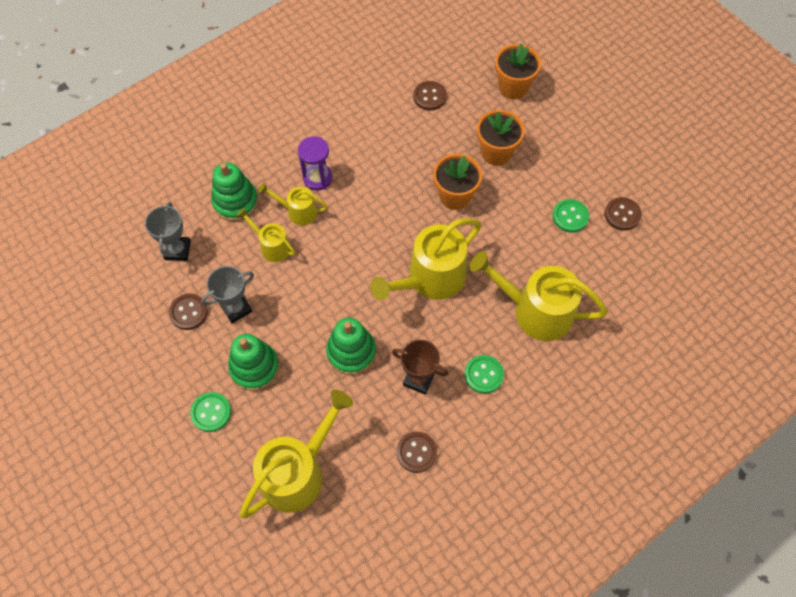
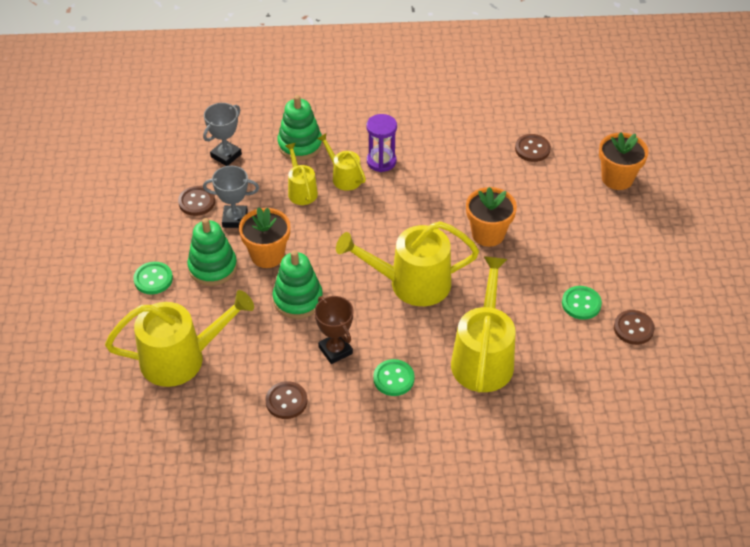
camera: 35 degrees right, 15 degrees down
yellow watering can [470,251,608,341] -> yellow watering can turned 45 degrees clockwise [451,256,516,392]
orange flower pot [477,110,525,166] -> orange flower pot moved to [239,207,290,268]

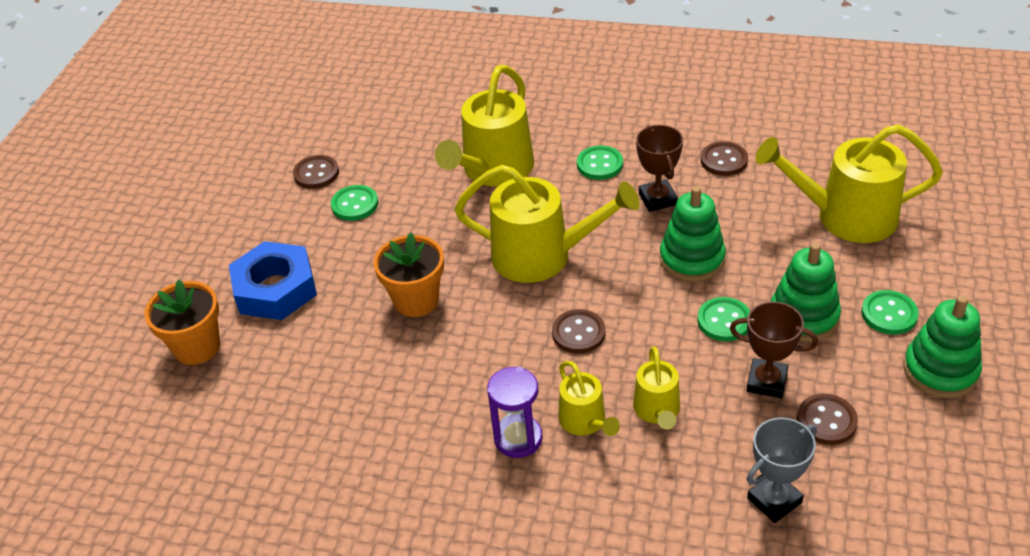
camera: 160 degrees left, 5 degrees down
grey trophy [203,166,259,228] -> brown trophy [730,301,818,398]
orange flower pot [239,207,290,268] -> green button [697,297,750,341]
green stacking toy [277,95,322,160] -> green stacking toy moved to [904,296,982,398]
brown button [515,134,551,162] -> brown button moved to [552,309,606,354]
none -> blue nut [229,241,317,320]

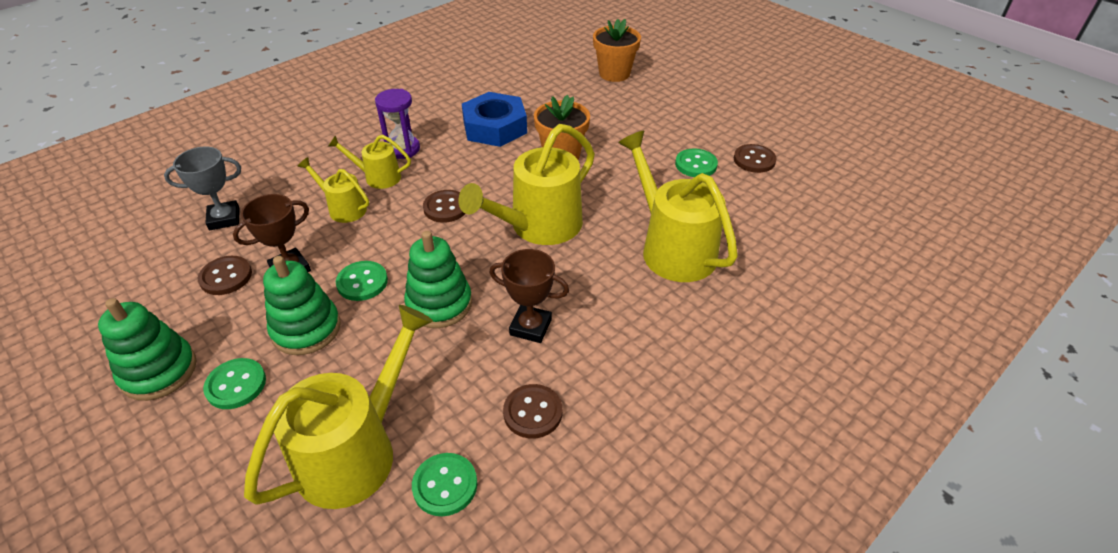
camera: 120 degrees right, 0 degrees up
blue nut [229,241,317,320] -> blue nut moved to [462,92,527,147]
green button [577,146,623,180] -> green button moved to [412,453,477,516]
grey trophy [747,417,817,523] -> grey trophy turned 75 degrees clockwise [164,147,241,230]

